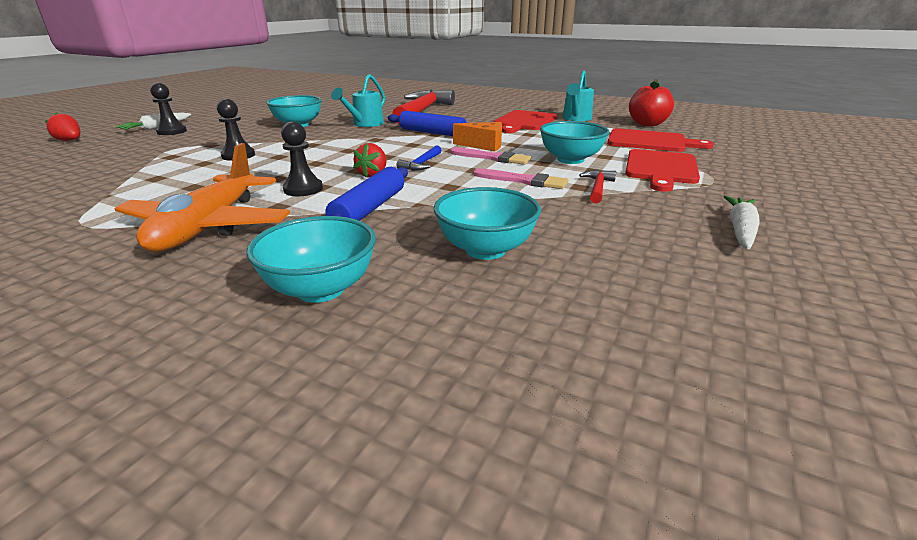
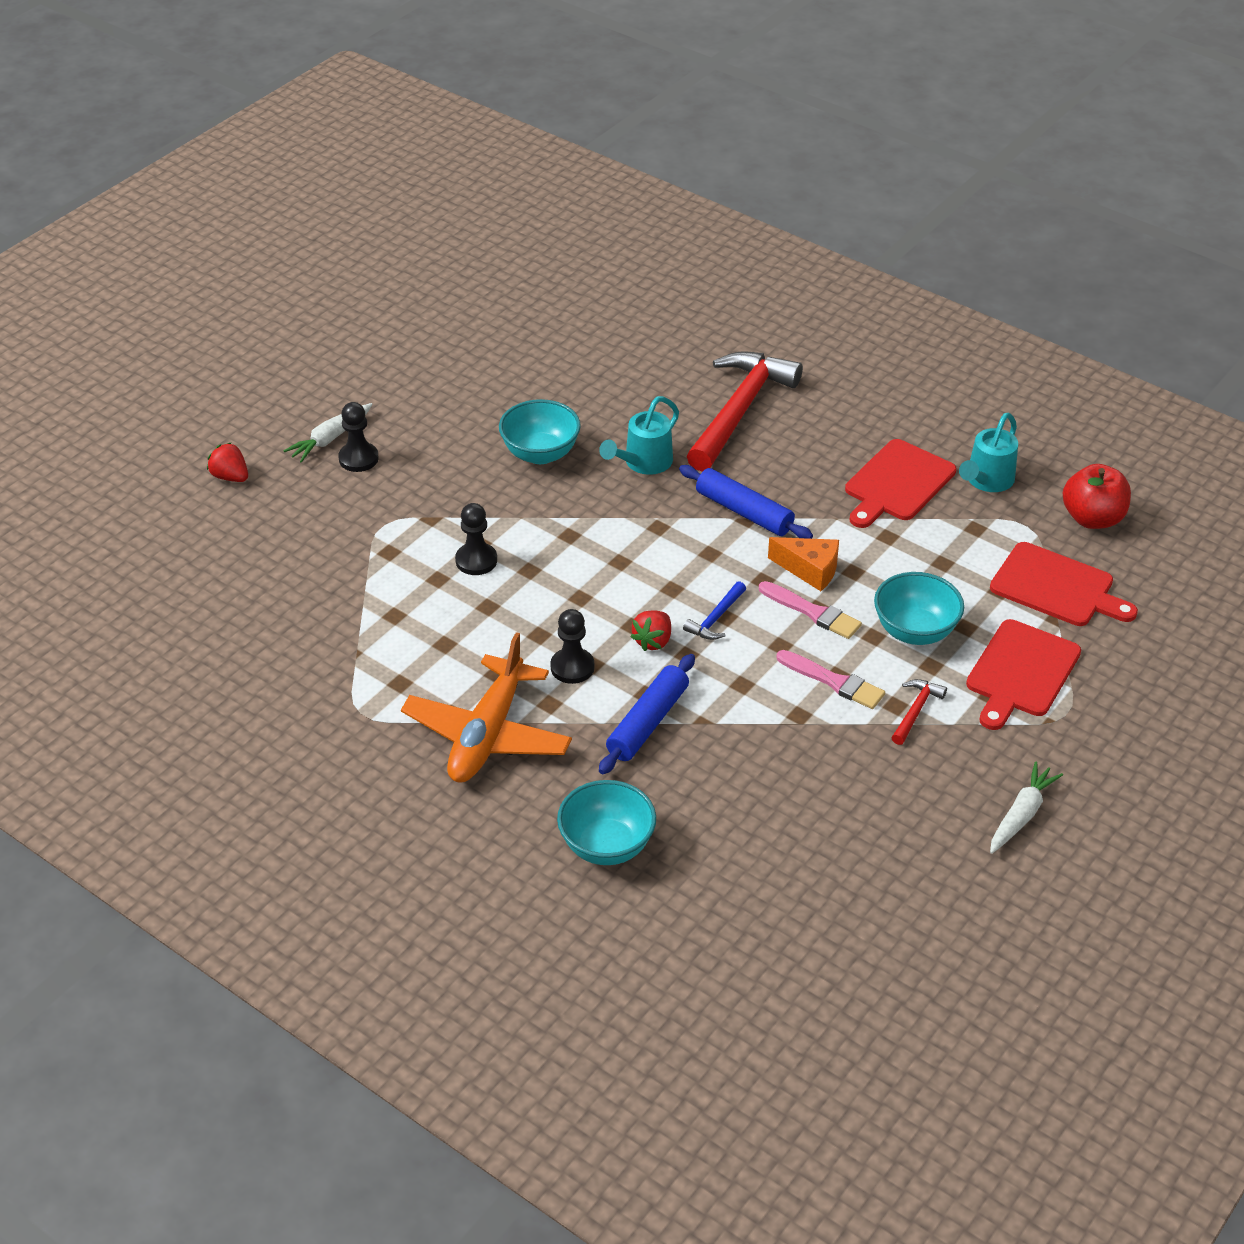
camera: 10 degrees right, 15 degrees up
turquoise bowl [434,187,541,260] -> none

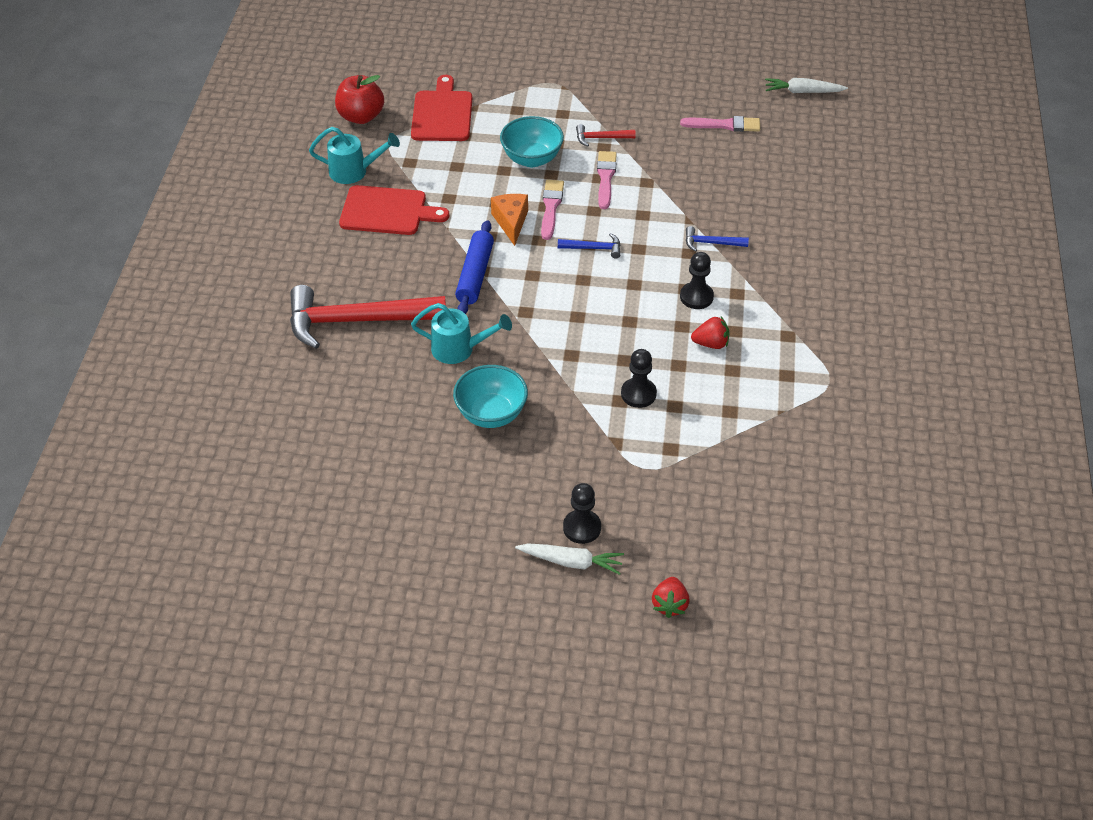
camera: 120 degrees left, 5 degrees up
orange plane [401,632,572,783] -> none
turquoise bowl [557,780,656,865] -> none
blue rolling pin [599,654,695,774] -> blue hammer [686,226,749,252]
red strawberry [630,610,671,651] -> red strawberry moved to [691,317,729,349]
red cutting board [966,619,1081,730] -> none
white carrot [990,761,1063,854] -> white carrot moved to [765,78,848,93]
none -> pink brush [680,116,760,132]

